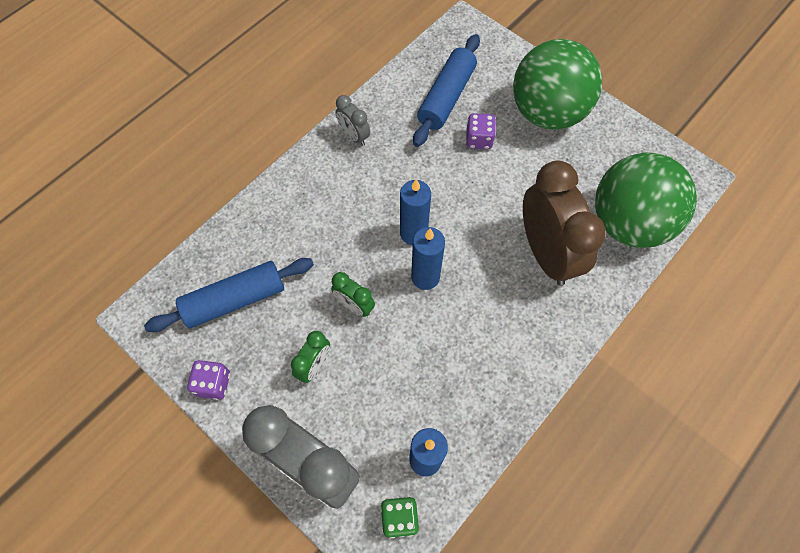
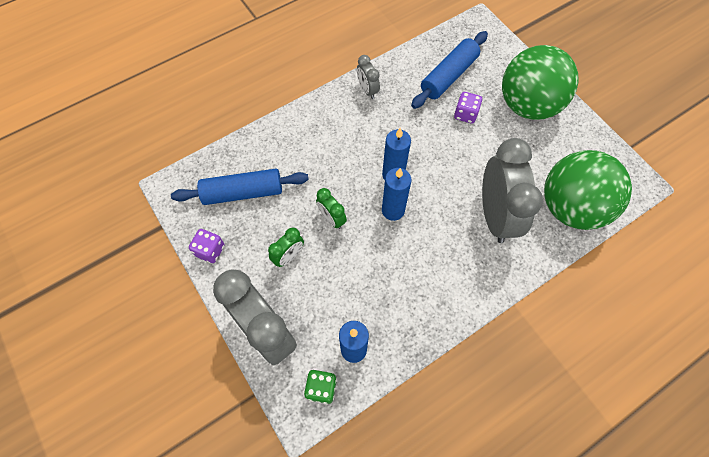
camera: 15 degrees right, 0 degrees up
brown clock [523,161,606,285] -> grey clock [482,138,543,243]

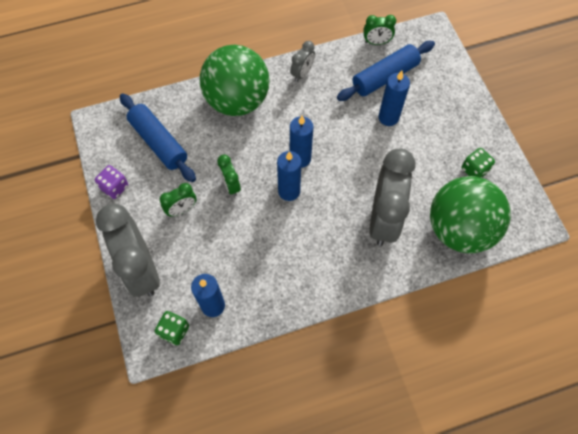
camera: 15 degrees right, 0 degrees up
blue rolling pin [171,169,309,205] -> blue rolling pin turned 45 degrees clockwise [120,93,196,182]
grey clock [357,55,380,99] -> grey clock turned 135 degrees counterclockwise [290,41,315,82]
purple dice [454,92,482,123] -> blue candle [378,71,410,126]
green ball [502,45,578,120] -> green ball moved to [200,45,270,116]
none -> green clock [363,15,396,45]
none -> green dice [462,148,495,178]

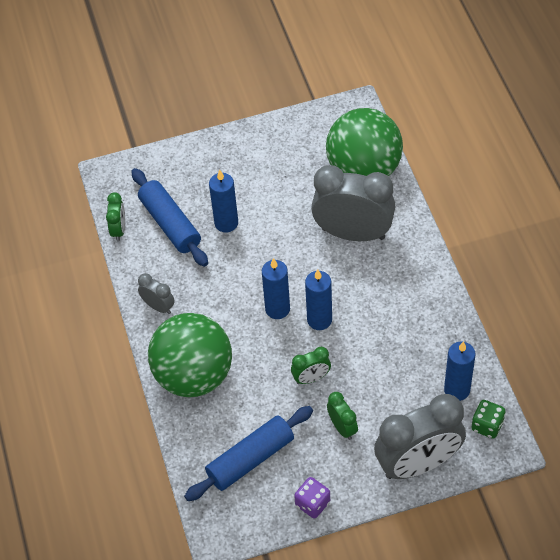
camera: 85 degrees left, 10 degrees down
green dice [462,148,495,178] -> none

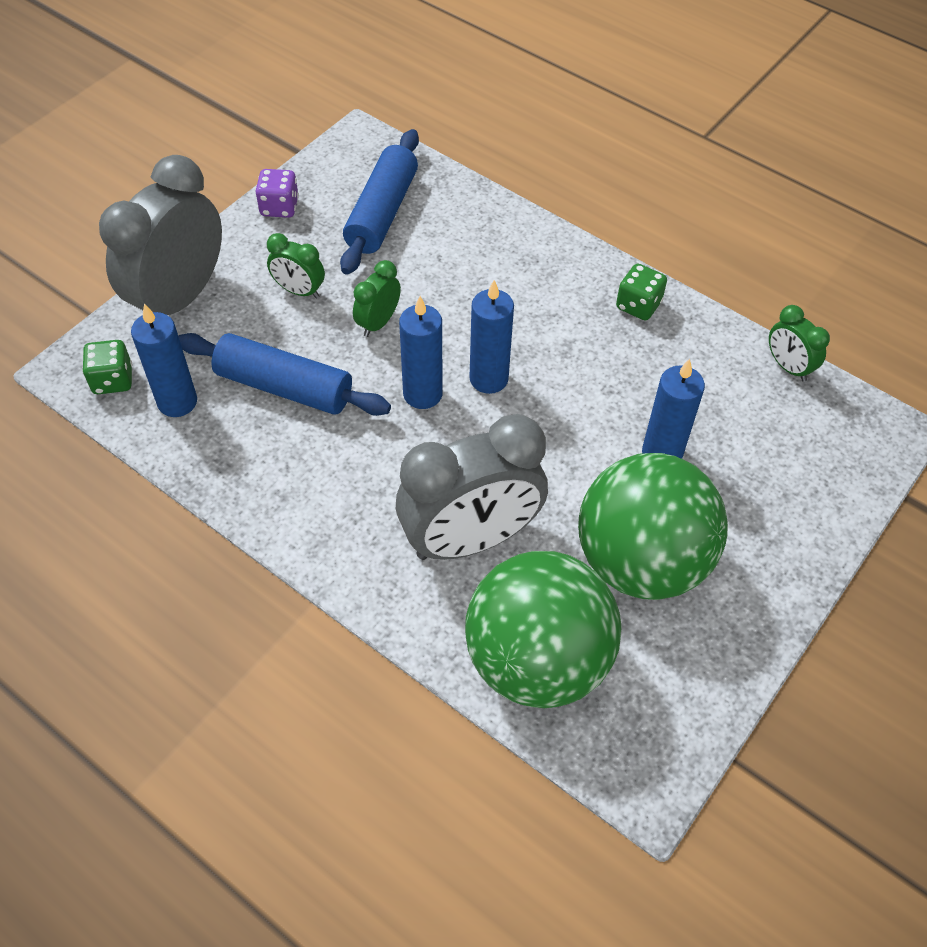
camera: 140 degrees right, 0 degrees up
blue rolling pin [131,168,208,267] -> blue rolling pin moved to [178,333,391,416]
grey clock [138,273,175,314] -> green dice [616,264,667,320]
green ball [148,313,232,397] -> green ball moved to [578,453,728,600]

